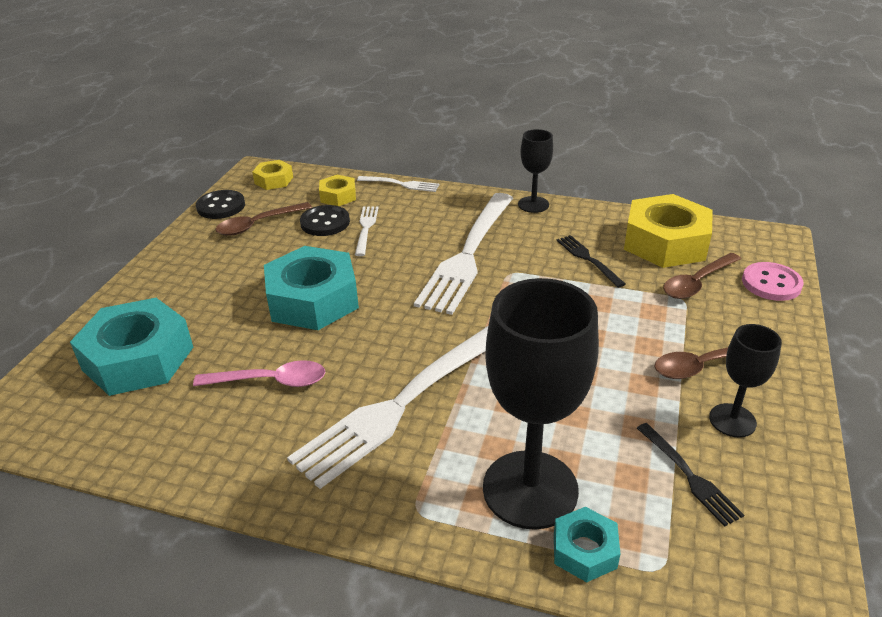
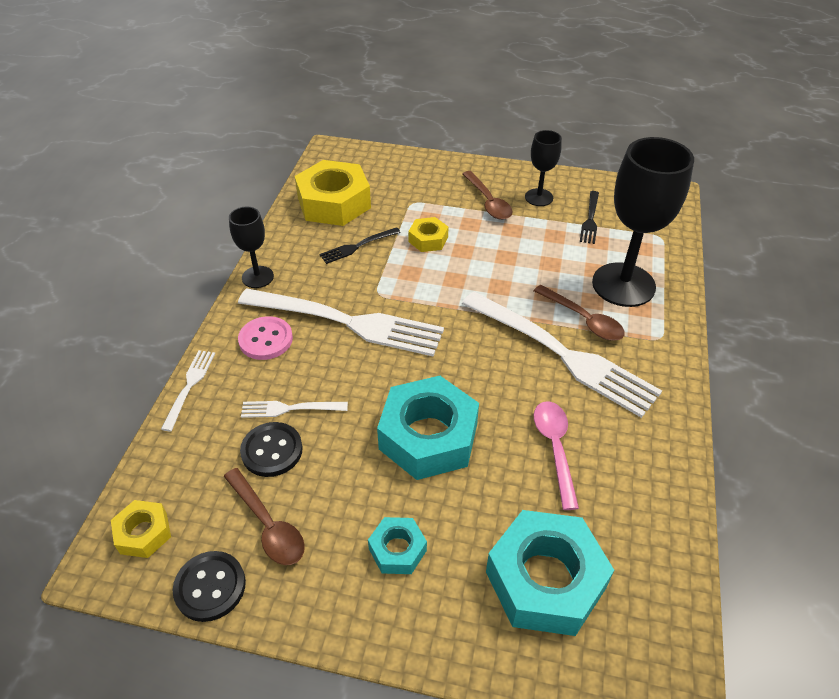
camera: 95 degrees left, 10 degrees up
yellow nut [319,175,356,206] -> yellow nut moved to [408,217,449,252]
turquoise nut [554,507,620,582] -> turquoise nut moved to [368,517,427,574]
black fork [637,423,744,527] -> black fork turned 135 degrees clockwise [580,191,599,244]
brown spoon [663,253,741,299] -> brown spoon moved to [534,285,625,341]
pink button [742,262,804,301] -> pink button moved to [238,316,293,360]

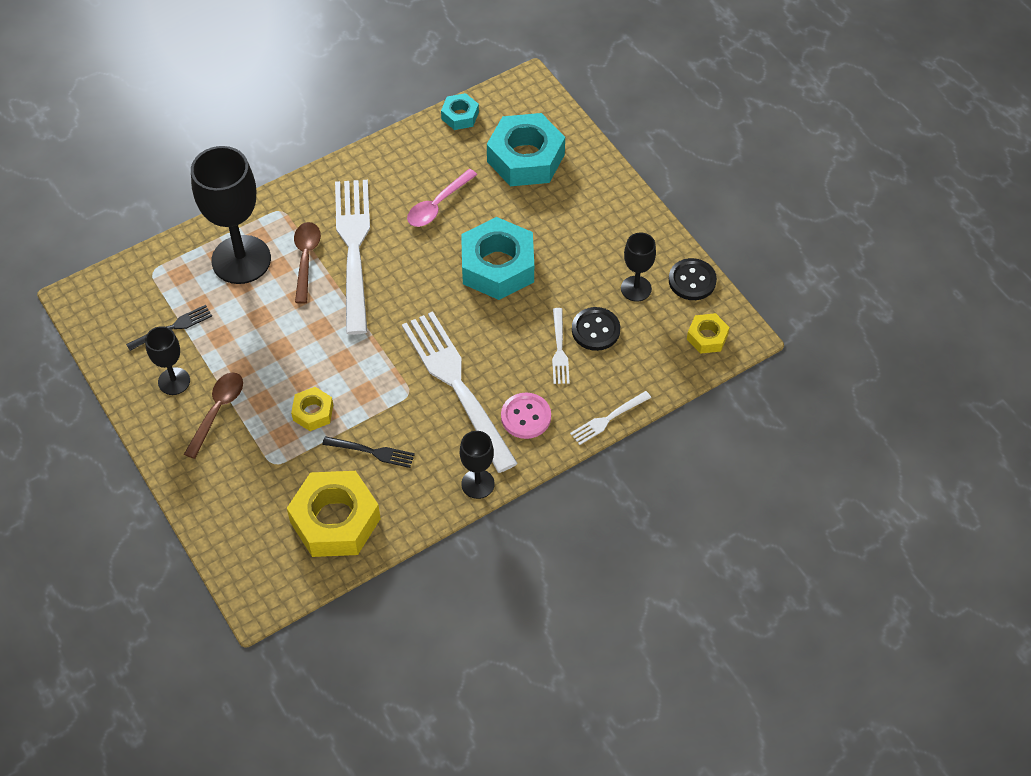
camera: 135 degrees left, 10 degrees up
brown spoon [224,468,305,565] -> black goblet [621,233,656,302]
white fork [241,401,348,418] -> white fork turned 45 degrees clockwise [552,308,570,384]
turquoise nut [368,517,427,574] -> turquoise nut moved to [441,93,479,130]

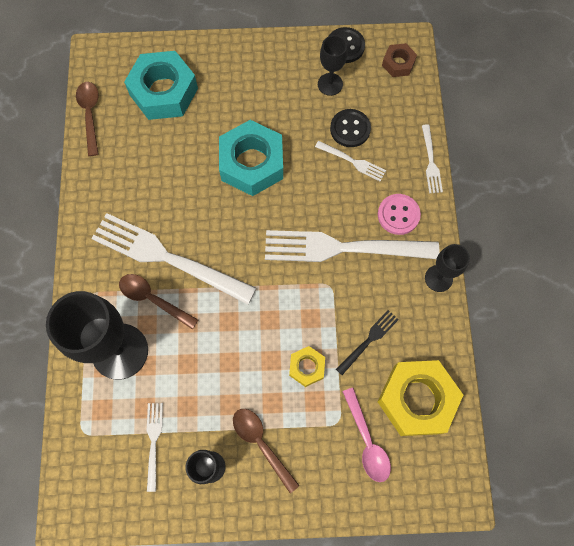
camera: 60 degrees left, 15 degrees up
black fork [126,305,212,351] -> white fork [147,403,163,492]
pink spoon [407,169,477,227] -> pink spoon moved to [342,388,391,482]
turquoise nut [441,93,479,130] -> brown spoon [76,82,99,156]
yellow nut [687,313,730,354] -> brown nut [382,43,417,77]

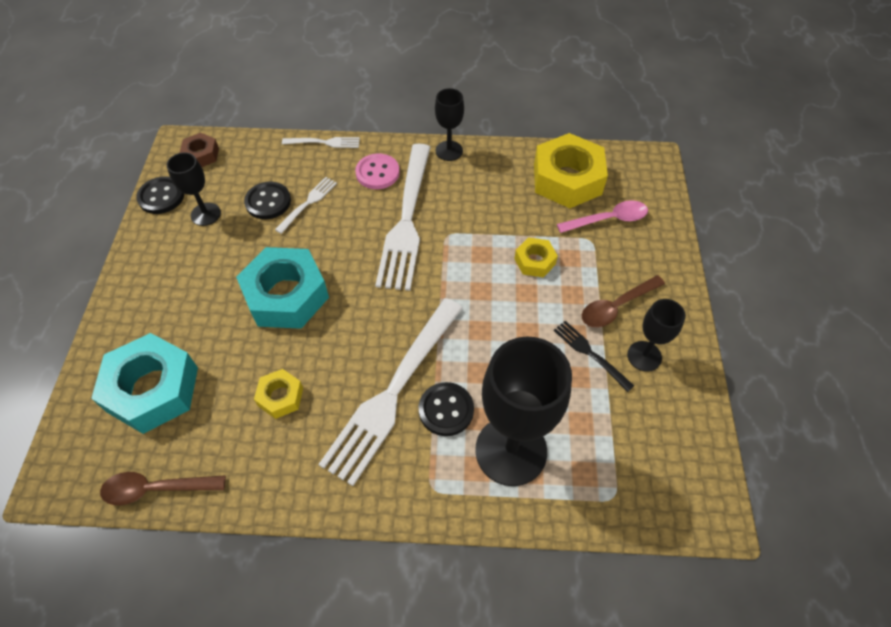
camera: 85 degrees left, 15 degrees down
brown spoon [119,274,198,329] -> black button [419,382,474,436]
white fork [147,403,163,492] -> none
black fork [336,310,399,375] -> black fork moved to [554,321,634,392]
none -> yellow nut [254,369,303,419]

